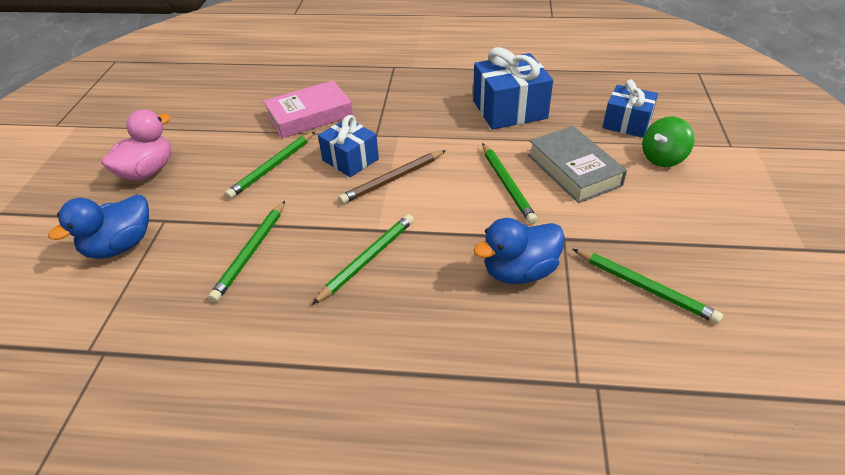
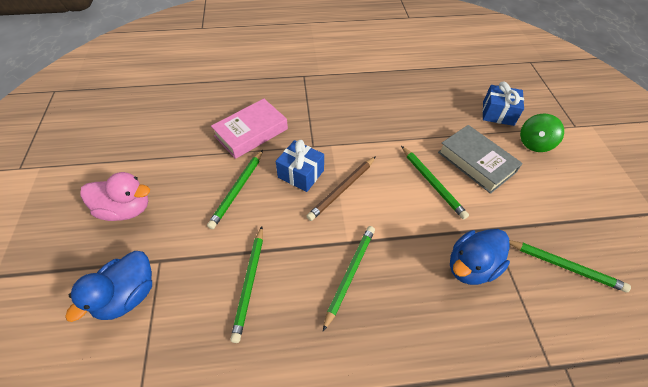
camera: 15 degrees left, 10 degrees up
pink duck [101,109,171,181] -> pink duck turned 75 degrees clockwise [80,172,150,221]
blue gift [473,47,553,130] -> none

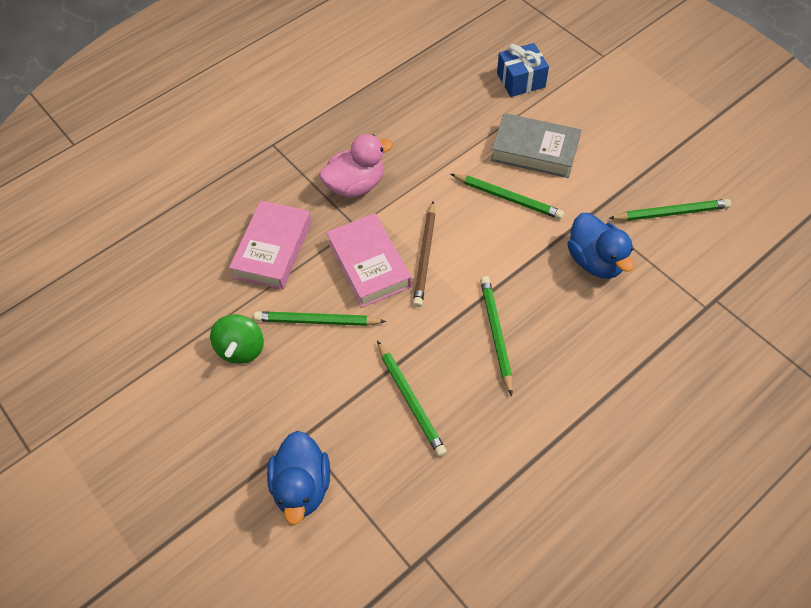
camera: 30 degrees left, 5 degrees up
pink duck [80,172,150,221] -> pink duck moved to [319,134,393,197]
green pencil [207,150,263,229] -> green pencil turned 105 degrees clockwise [254,311,386,326]
blue gift [276,140,324,192] -> pink book [326,213,412,308]
blue duck [450,229,510,285] -> blue duck turned 45 degrees counterclockwise [567,213,634,279]
green spinning top [520,114,564,152] -> green spinning top moved to [210,314,264,364]

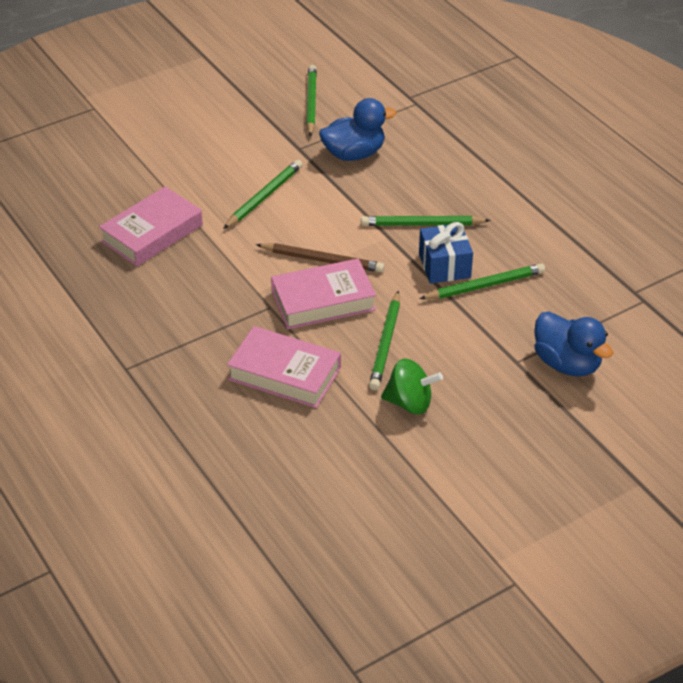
camera: 85 degrees left, 15 degrees down
blue duck [267,431,330,525] -> blue duck turned 45 degrees clockwise [534,312,613,377]
pink duck [319,134,393,197] -> none
grey book [491,113,581,178] -> none
blue gift [497,43,549,97] -> blue gift moved to [419,222,473,284]
none -> pink book [99,187,203,266]

